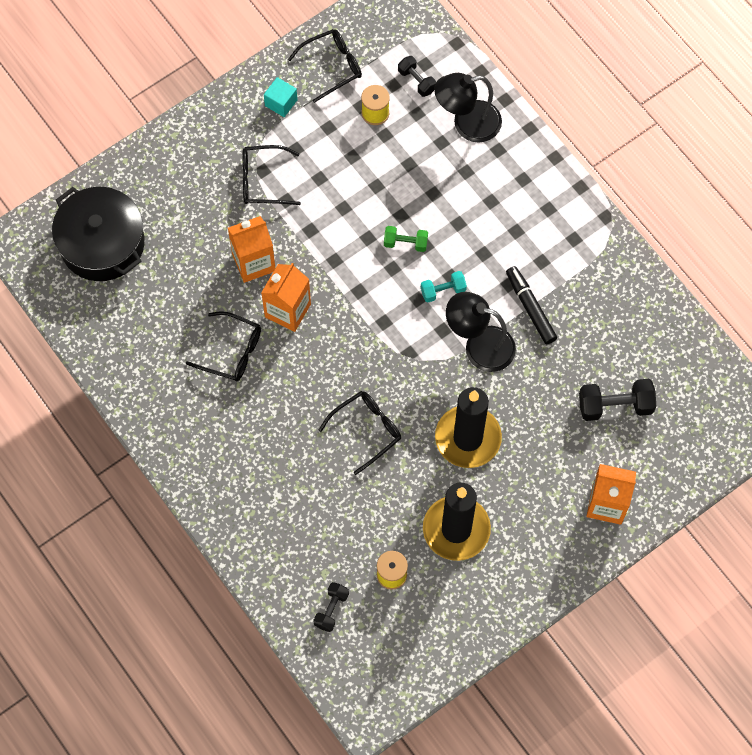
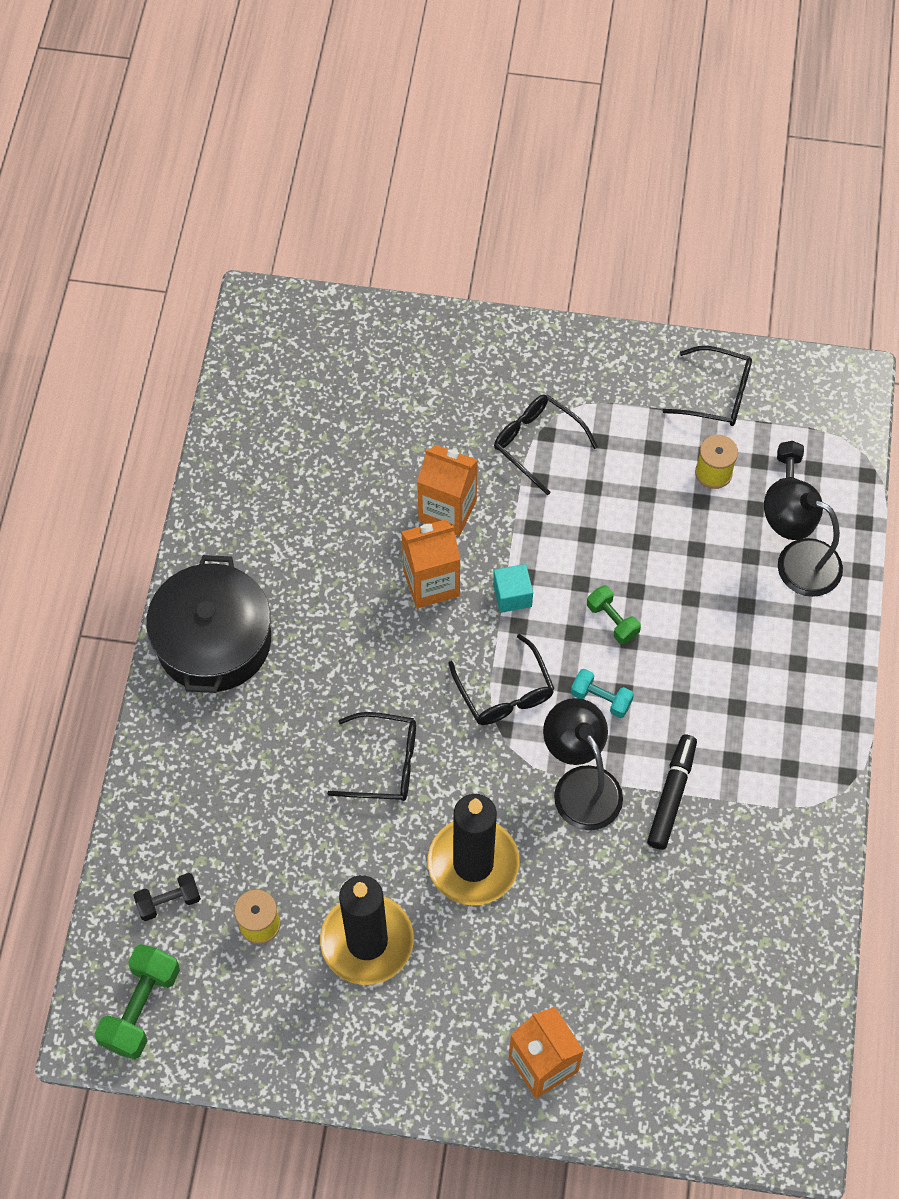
camera: 45 degrees right, 5 degrees down
black pot [52,187,145,281] -> black pot moved to [146,555,271,693]
black glasses [186,311,261,381] -> black glasses moved to [448,634,555,725]
turquoise cube [264,77,297,117] -> turquoise cube moved to [493,564,533,613]
black dumbbell [579,379,656,421] -> none
none -> green dumbbell [94,944,180,1059]

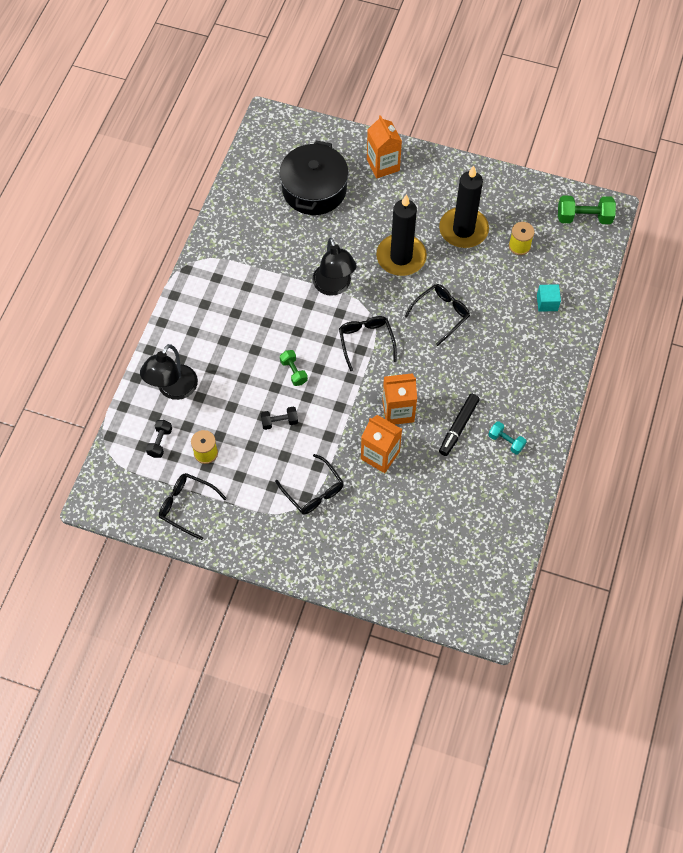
camera: 170 degrees left, 0 degrees up
green dumbbell [94,944,180,1059] -> green dumbbell turned 60 degrees clockwise [558,196,616,224]
black dumbbell [133,873,201,921] -> black dumbbell moved to [261,406,298,430]
black pot [146,555,271,693] -> black pot moved to [279,141,349,215]
black glasses [327,712,416,801] -> black glasses turned 120 degrees clockwise [405,284,470,346]
turquoise cube [493,564,533,613] -> turquoise cube moved to [537,284,561,312]
turquoise dumbbell [571,669,634,718] -> turquoise dumbbell moved to [488,421,527,455]
black marker [647,735,697,850] -> black marker moved to [439,394,480,456]
black lamp [764,478,843,597] -> black lamp turned 75 degrees clockwise [140,344,198,400]

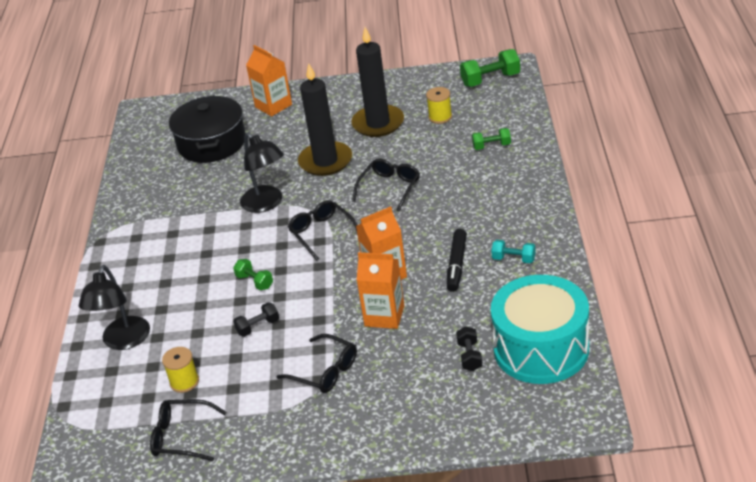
camera: 15 degrees left, 25 degrees down
black dumbbell [146,420,172,458] -> black dumbbell moved to [456,326,482,371]
turquoise cube [537,284,561,312] -> green dumbbell [472,128,511,150]
none -> turquoise drum [491,275,589,384]

